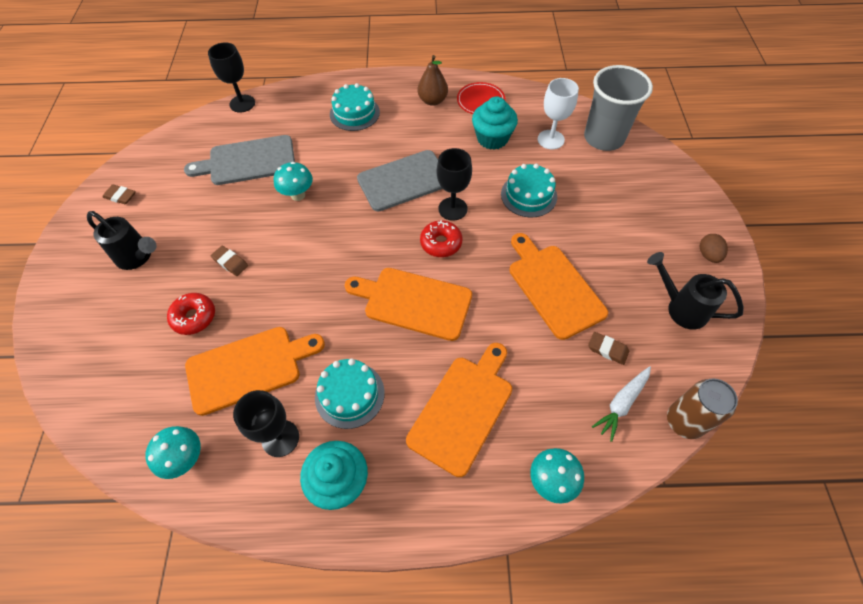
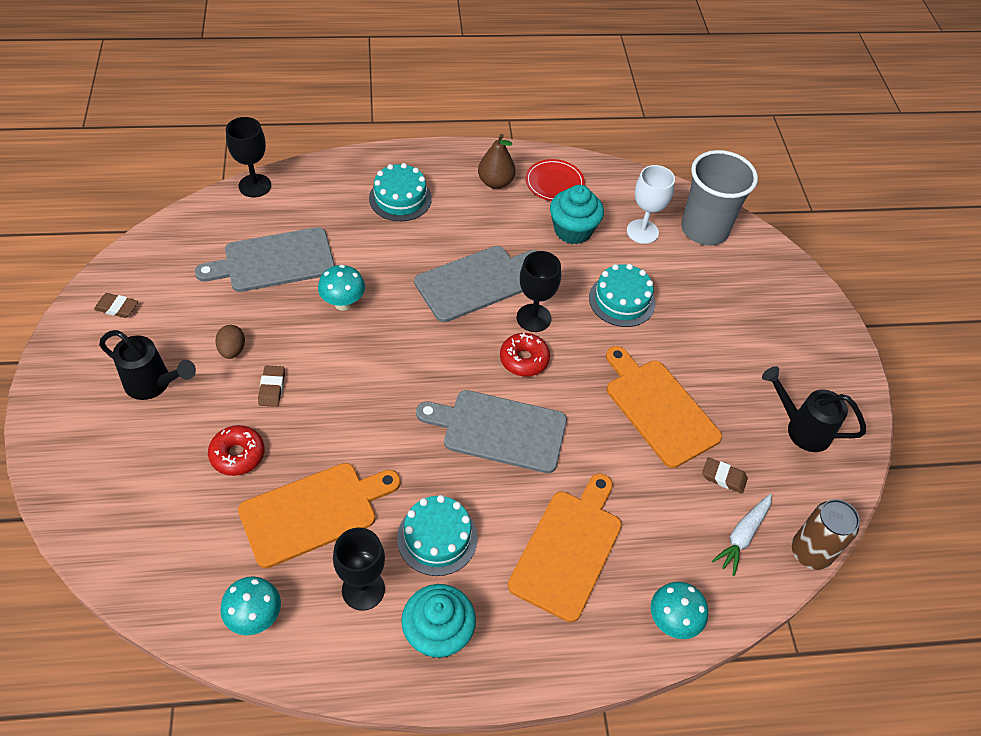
camera: 10 degrees left, 5 degrees down
brown eraser [211,246,248,276] -> brown eraser turned 60 degrees clockwise [258,365,285,407]
orange cutting board [344,268,472,341] -> grey cutting board [416,390,567,473]
brown egg [700,234,728,263] -> brown egg moved to [215,325,245,359]

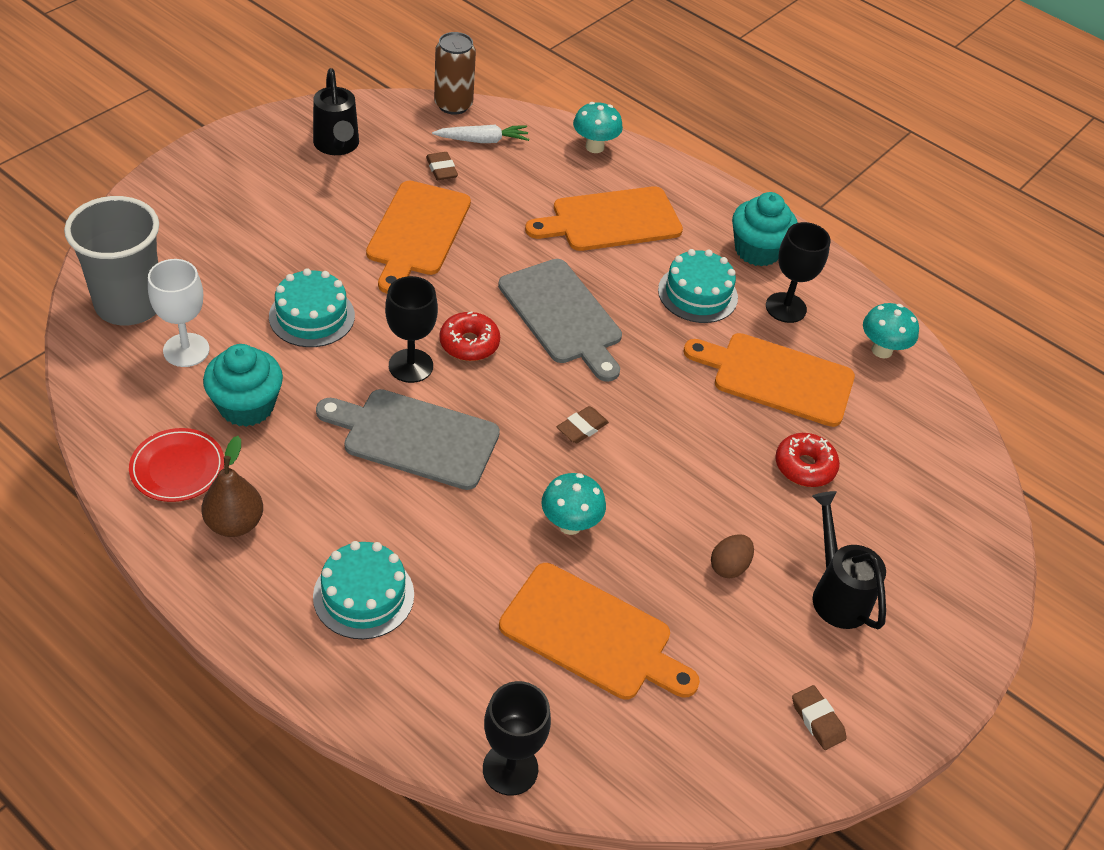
camera: 135 degrees left, 5 degrees down
grey cutting board [195,227,335,292] -> orange cutting board [499,563,700,700]
brown eraser [258,365,285,407] -> brown eraser moved to [557,406,609,443]

